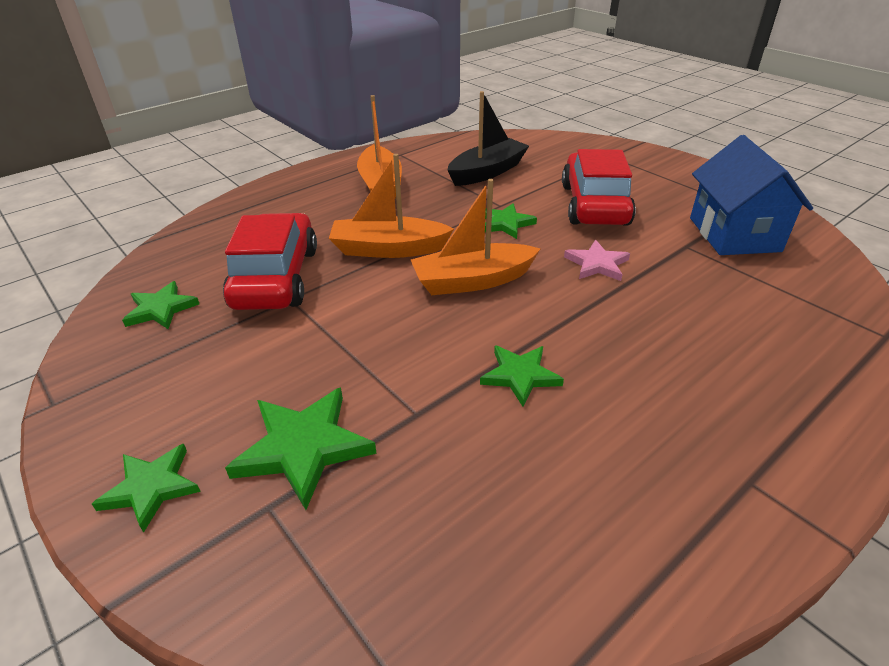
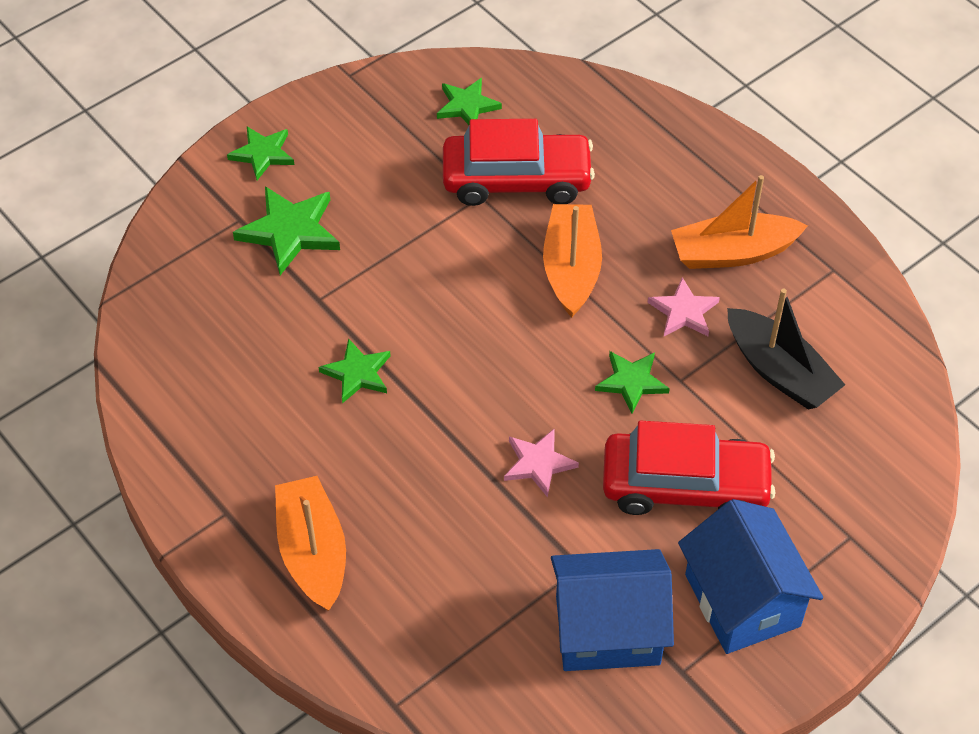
camera: 90 degrees right, 15 degrees up
orange boat [411,179,541,295] -> orange boat moved to [275,476,346,611]
none -> pink star [648,277,720,336]
none -> blue house [678,499,823,654]

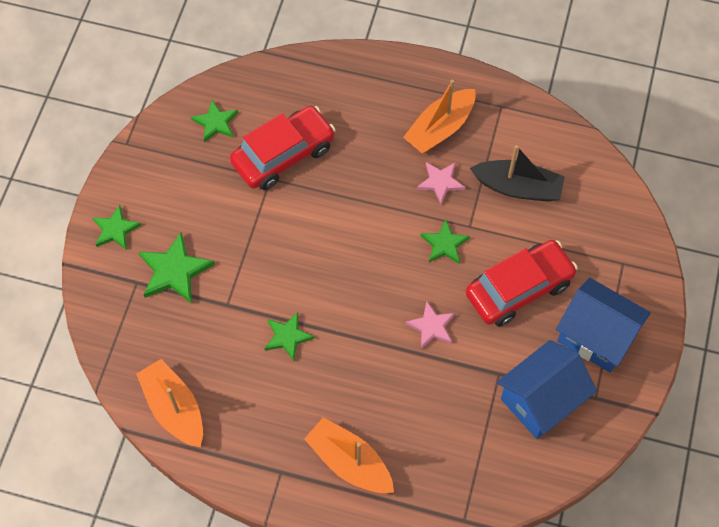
camera: 35 degrees left, 10 degrees up
orange boat [543,204,602,318] -> orange boat moved to [136,359,203,447]

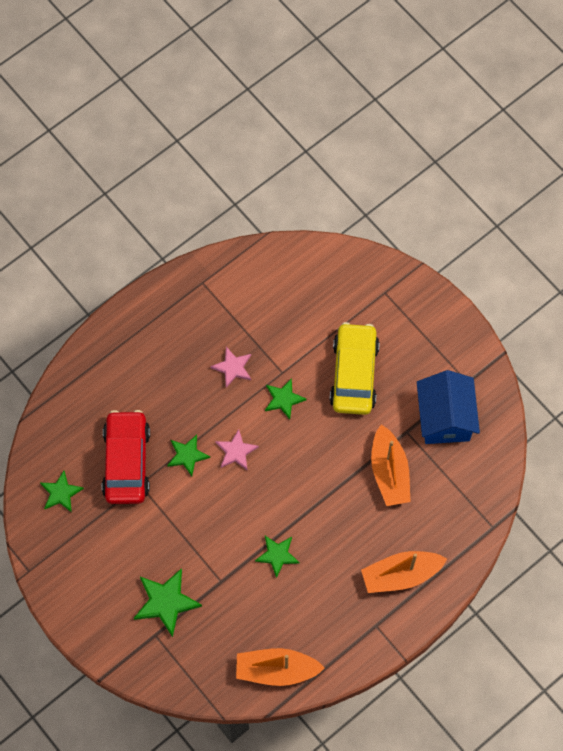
camera: 55 degrees left, 5 degrees up
green star [93,205,141,250] -> green star moved to [167,435,210,476]
orange boat [403,80,476,154] -> orange boat moved to [371,424,410,506]
pink star [405,301,455,349] -> pink star moved to [215,429,259,471]
red car [466,240,578,326] -> yellow car [329,322,380,415]
black boat [470,145,565,202] -> none
blue house [556,277,651,373] -> none

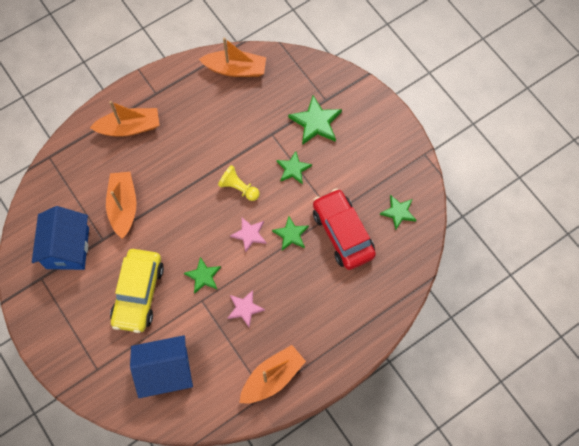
camera: 175 degrees left, 0 degrees up
red car [102,410,150,504] -> red car turned 150 degrees clockwise [313,188,376,270]
green star [255,536,299,578] -> green star moved to [277,151,312,185]
none -> blue house [130,335,193,398]
none -> yellow pawn [218,165,260,201]
none -> orange boat [240,345,306,403]

